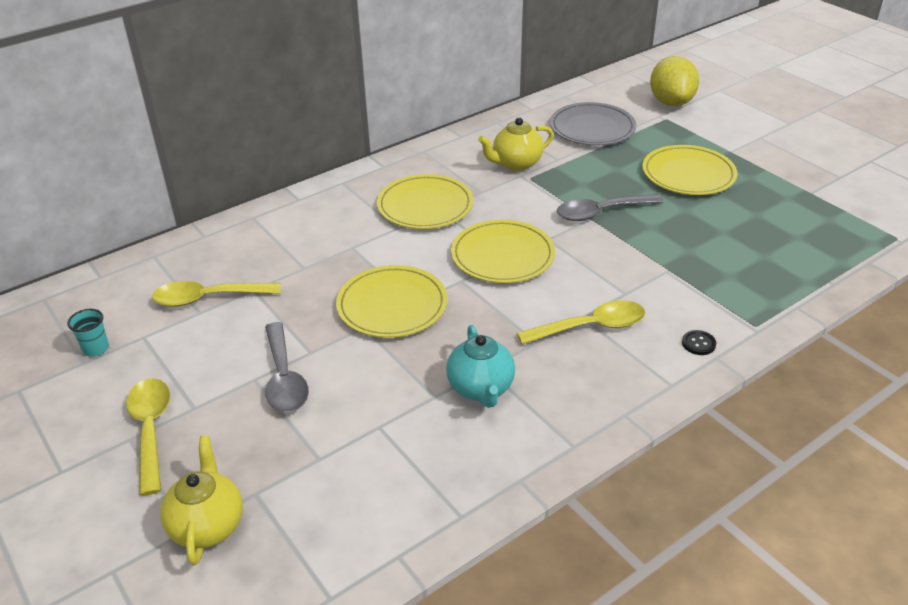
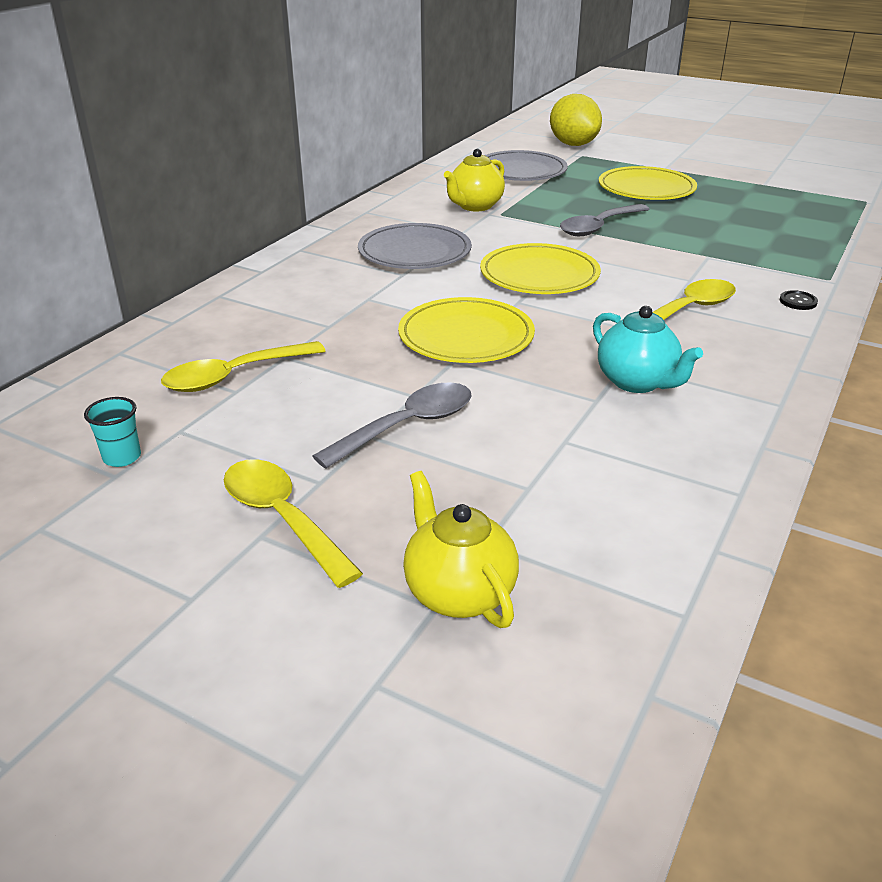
camera: 25 degrees left, 5 degrees down
grey spoon [265,322,309,413] -> grey spoon turned 90 degrees counterclockwise [313,382,472,468]
yellow plate [377,174,474,229] -> grey plate [358,223,472,269]

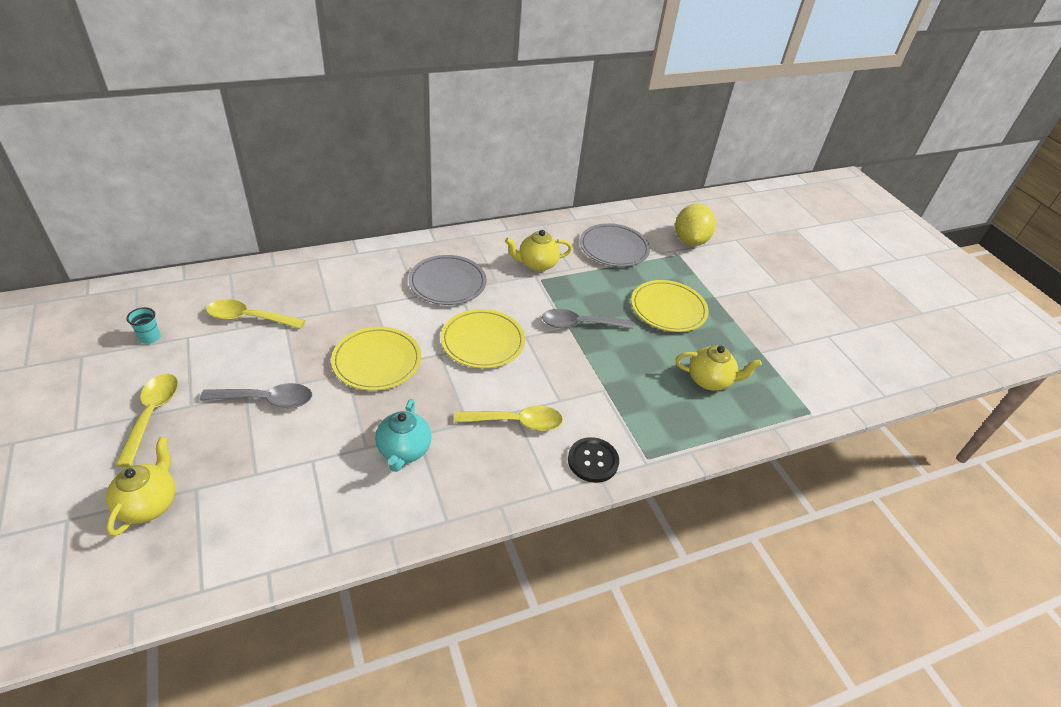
camera: 35 degrees right, 10 degrees up
black button [780,290,818,310] -> black button [568,437,619,483], size x1.87
none -> yellow teapot [676,345,762,391]

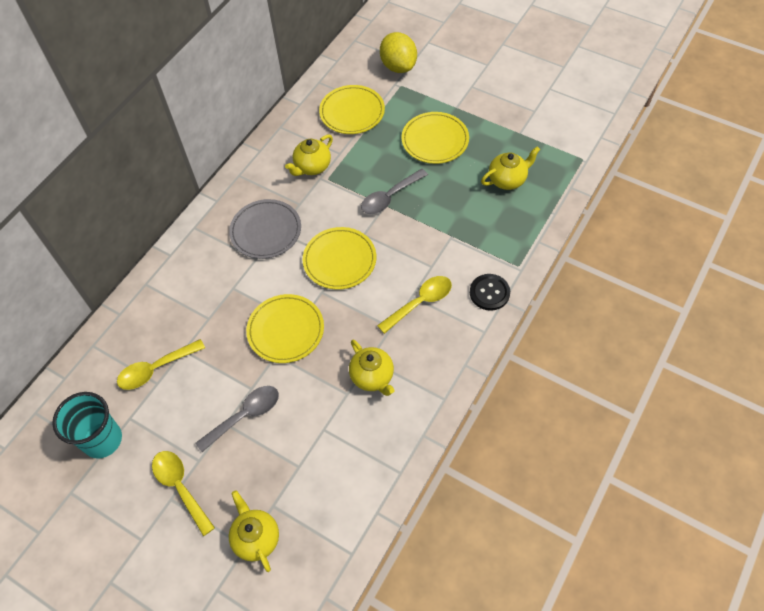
camera: 30 degrees left, 15 degrees up
turquoise cup [126,307,161,344] -> turquoise cup [52,392,122,459], size x2.18
turquoise teapot [375,399,432,472] -> yellow teapot [349,340,395,396]
grey plate [580,223,650,267] -> yellow plate [319,85,385,134]

